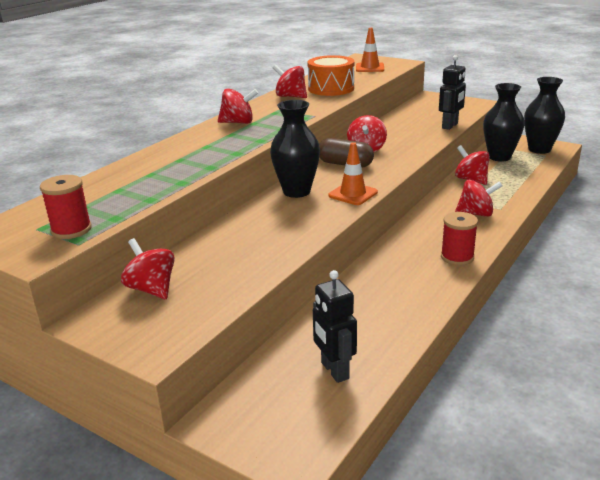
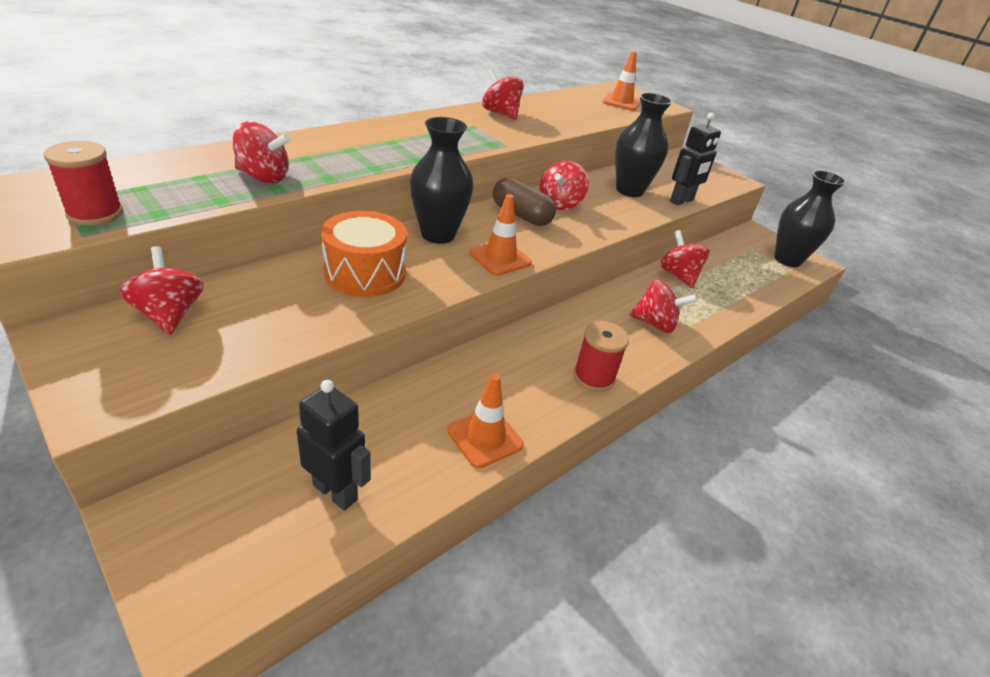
camera: 10 degrees right, 10 degrees up
red spinning top [218,88,258,124] -> red spinning top moved to [232,122,291,183]
orange drum [307,55,354,96] -> orange drum moved to [321,211,407,297]
black robot [313,270,357,383] -> black robot turned 135 degrees clockwise [297,380,371,511]
black vase [483,83,524,162] -> black vase moved to [615,93,673,197]
none -> orange traffic cone [447,374,524,468]

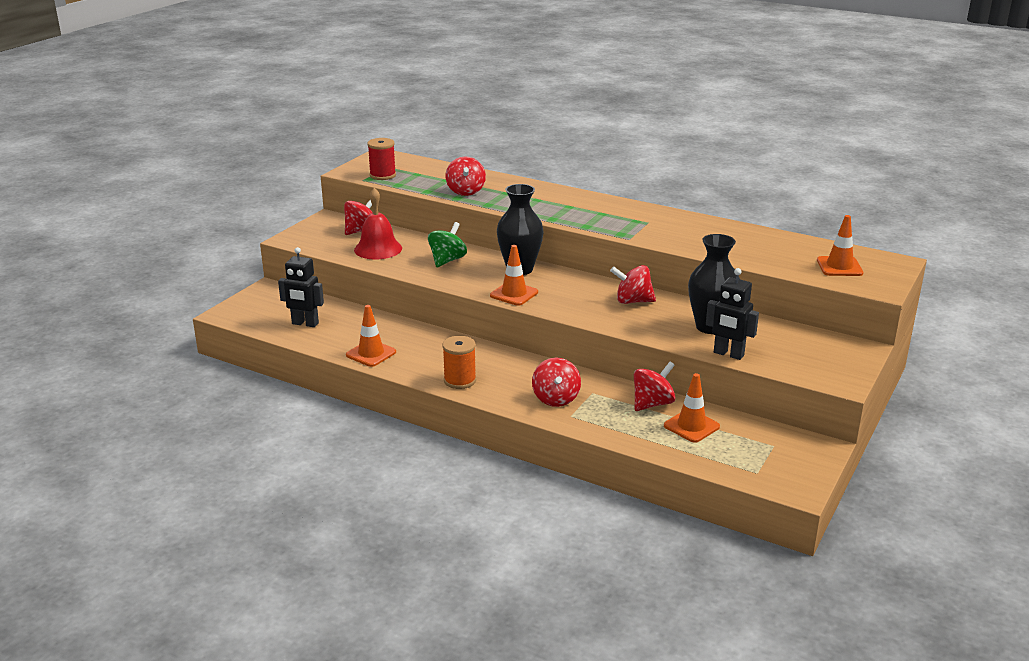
camera: 75 degrees right, 10 degrees down
black robot [297,380,371,511] -> black robot turned 90 degrees clockwise [278,247,324,327]
orange drum [321,211,407,297] -> green spinning top [428,222,467,267]
red spinning top [482,69,524,120] -> none
brown capsule [493,177,556,226] -> none
red spool [573,321,629,392] -> orange spool [442,336,476,389]
black vase [774,170,846,267] -> none
none -> red bell [354,188,402,260]
none -> orange traffic cone [664,373,720,443]

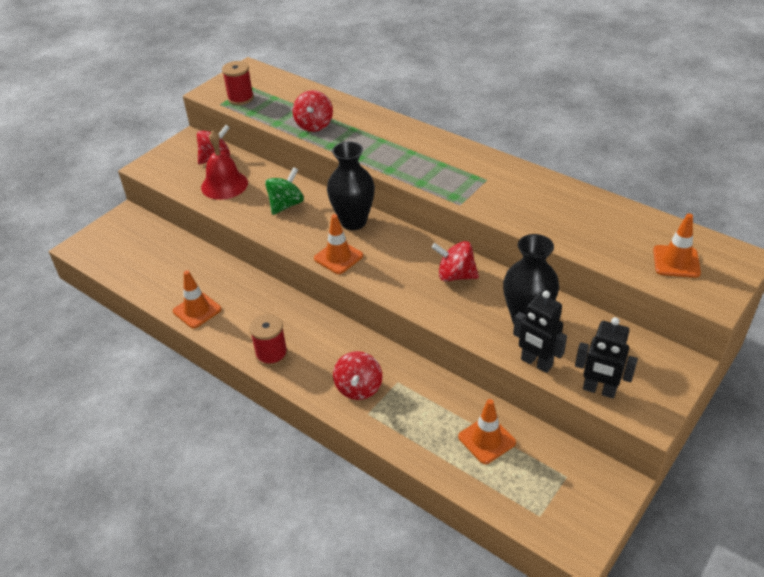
camera: 10 degrees right, 15 degrees up
black robot [278,247,324,327] -> black robot moved to [575,317,638,398]
orange spool [442,336,476,389] -> red spool [249,314,288,366]
red spinning top [634,362,675,411] -> none

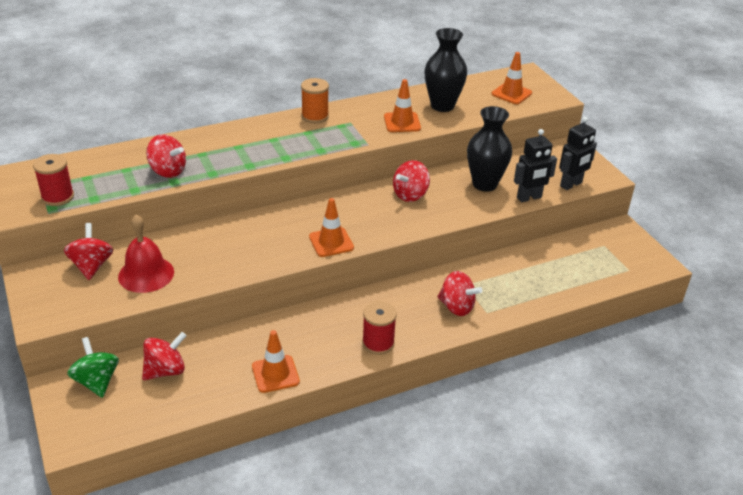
camera: 65 degrees left, 5 degrees down
green spinning top [265,167,304,215] -> green spinning top moved to [67,337,119,398]
black vase [327,141,375,230] -> black vase moved to [424,28,467,112]
orange traffic cone [458,399,516,464] -> orange traffic cone moved to [384,79,421,132]
none -> red spinning top [142,332,187,380]
none -> orange spool [301,78,329,124]

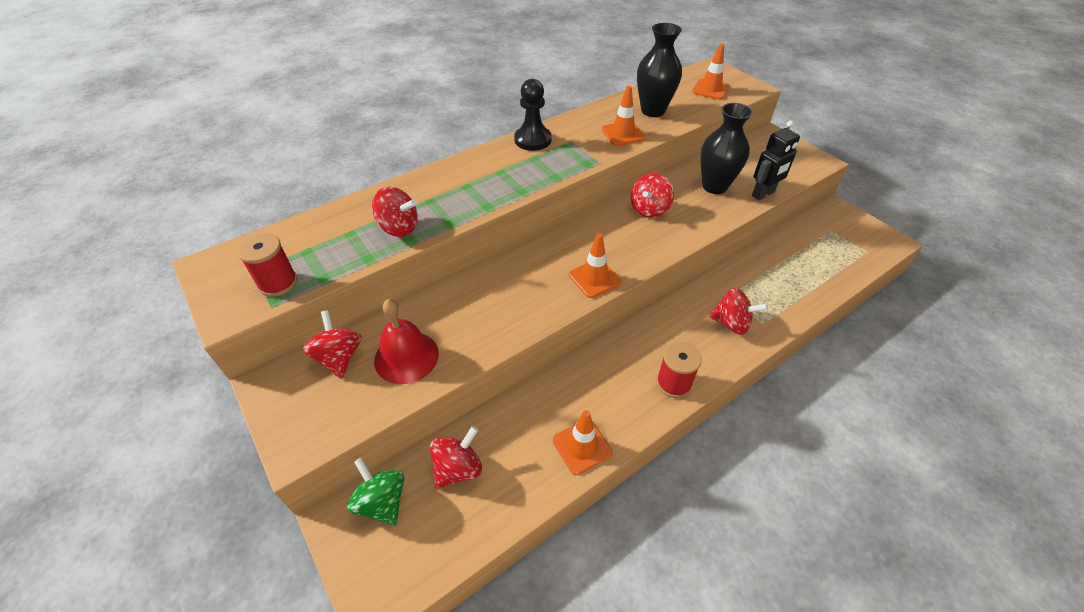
camera: 10 degrees left, 10 degrees up
orange spool [301,78,329,124] -> black pawn [514,79,552,151]
black robot [559,117,597,190] -> none

